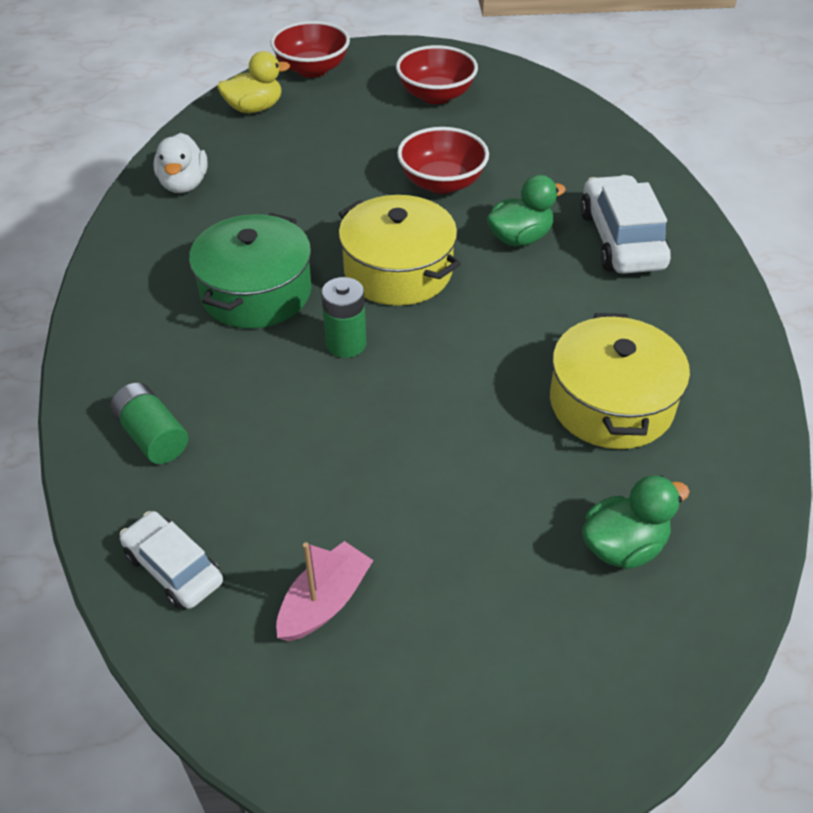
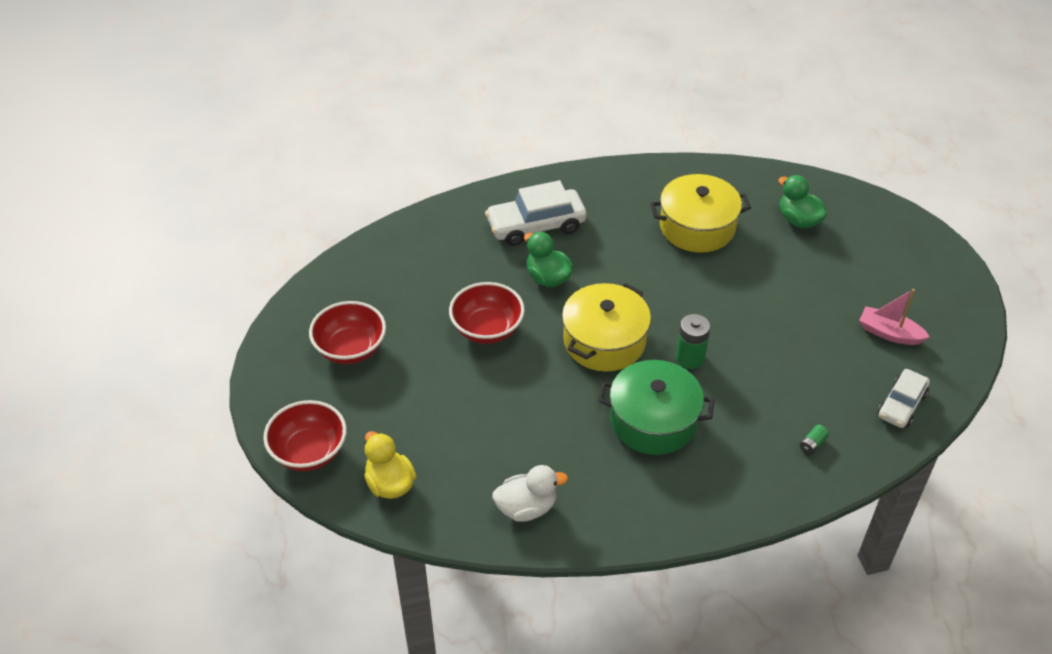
camera: 100 degrees left, 0 degrees up
green battery [110,382,188,464] -> green battery [800,425,829,455], size x0.53

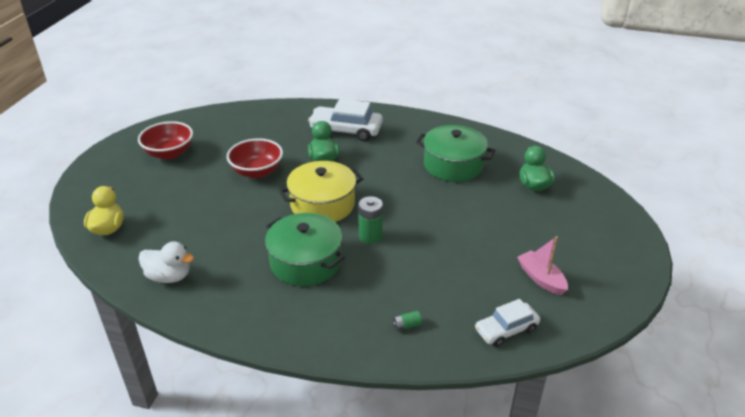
camera: 30 degrees right, 10 degrees down
red bowl [263,400,347,471] -> none
yellow pot [650,174,751,252] -> green pot [416,125,495,182]

